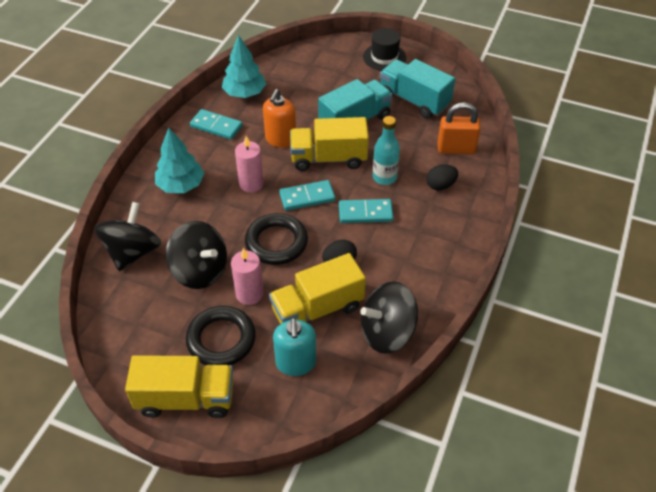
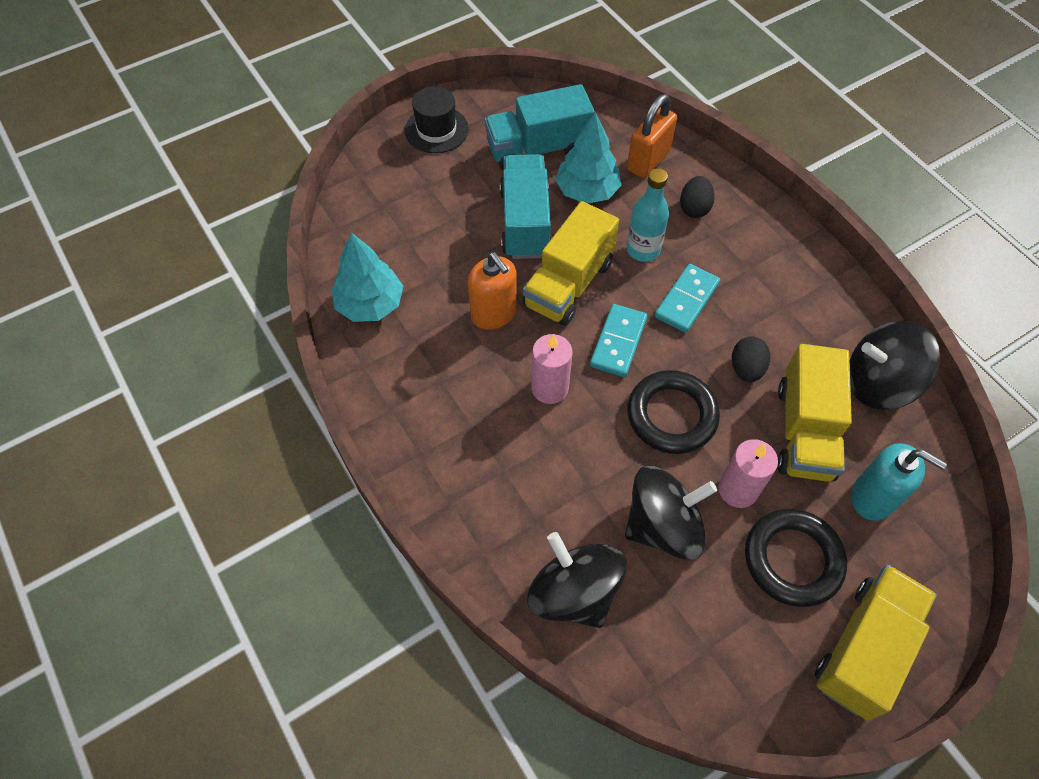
camera: 55 degrees left, 10 degrees up
turquoise tree [155,128,204,193] -> turquoise tree moved to [555,112,621,203]
turquoise domino [190,109,243,140] -> none
black spinning top [360,282,418,354] -> black spinning top turned 75 degrees clockwise [850,321,940,410]

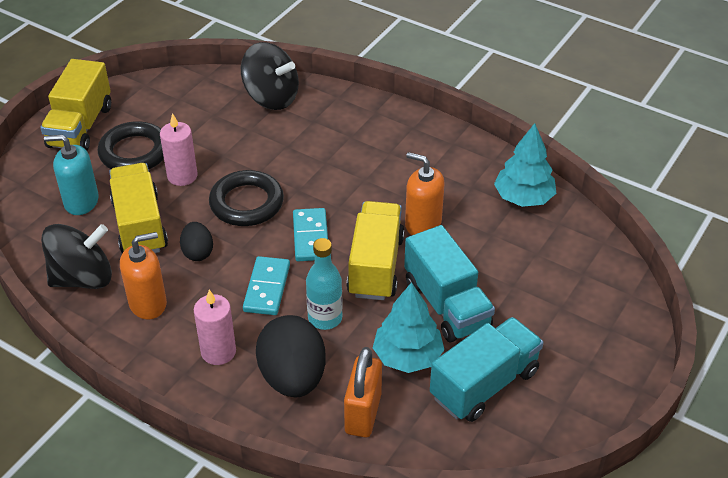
camera: 155 degrees right, 15 degrees down
black hat [405,86,469,153] -> none
pink candle [531,334,573,404] -> pink candle moved to [194,290,236,365]
black spinning top [625,466,717,560] -> none
black egg [680,176,715,218] -> black egg [256,315,326,398], size x1.89
none -> orange soap dispenser [120,232,167,319]

